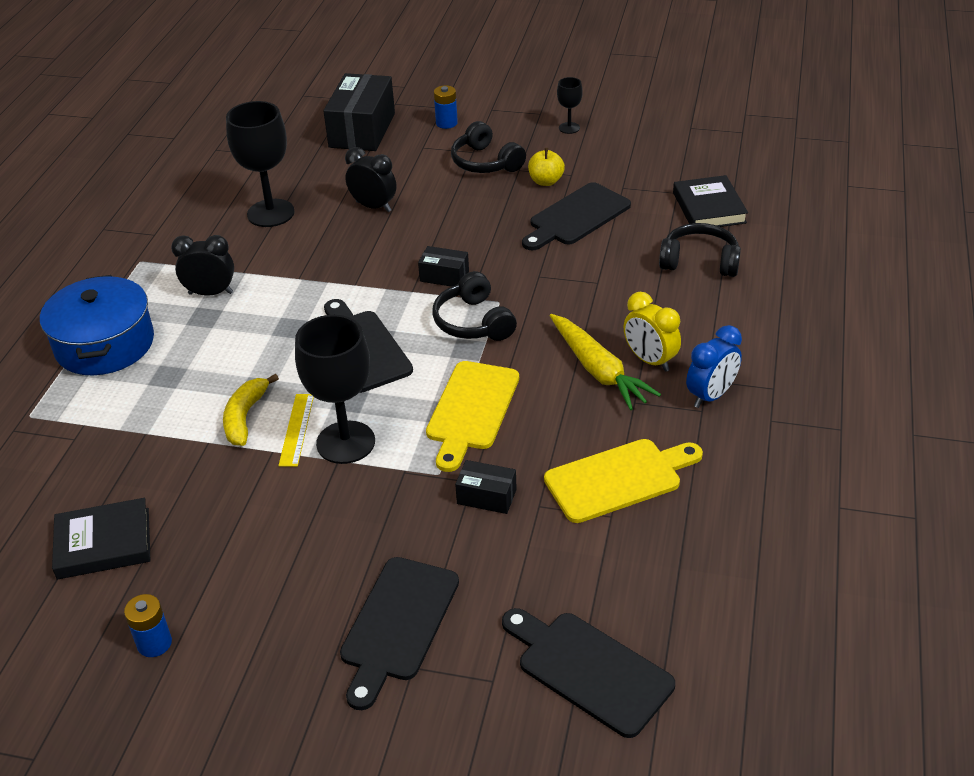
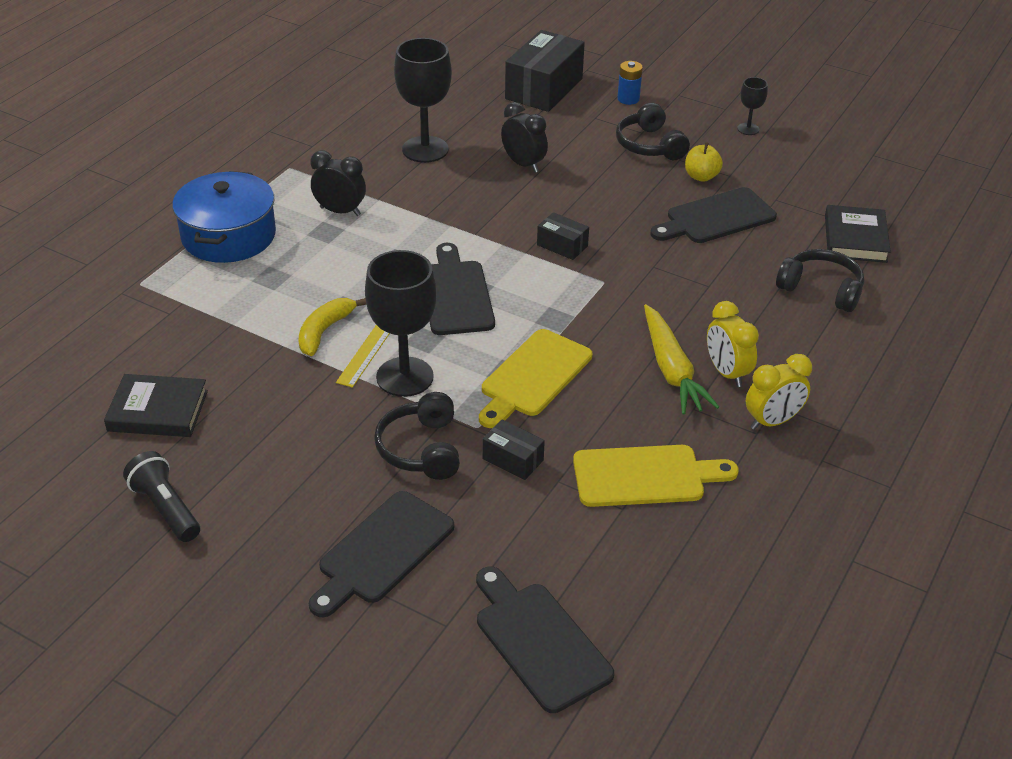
camera: 15 degrees right, 0 degrees up
blue battery [124,594,172,657] -> black flashlight [123,451,200,542]
black headphones [432,271,517,341] -> black headphones moved to [374,392,460,480]
blue clock [686,325,742,408] -> yellow clock [746,354,812,430]

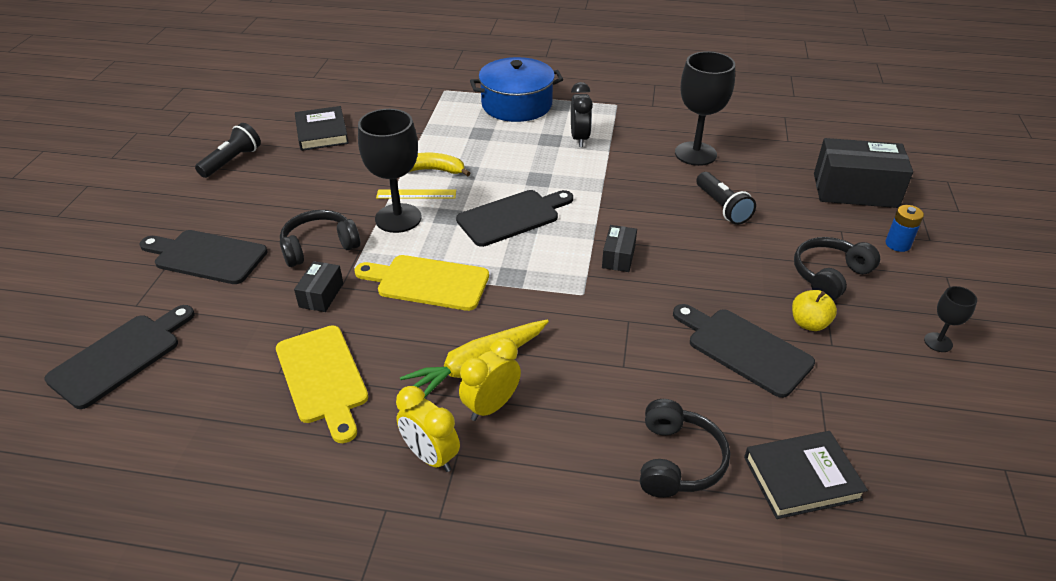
camera: 70 degrees right, 0 degrees up
black clock [501,102,548,173] -> black flashlight [696,172,756,225]

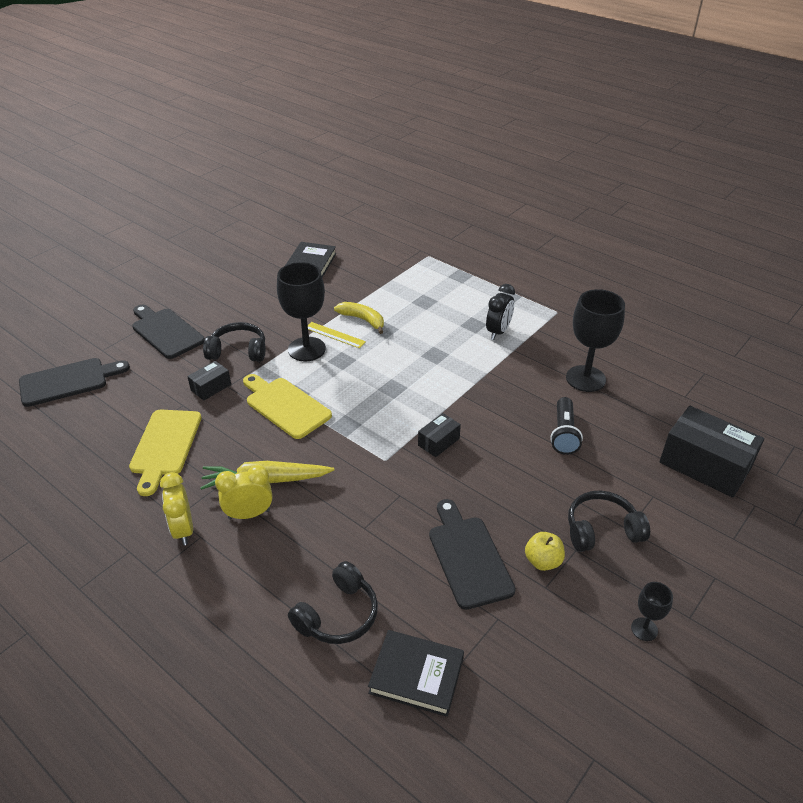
camera: 30 degrees right, 0 degrees up
black flashlight [195,123,261,178] -> none
black cutting board [456,190,573,247] -> none
blue pot [470,57,563,122] -> none
blue battery [885,205,924,252] -> none

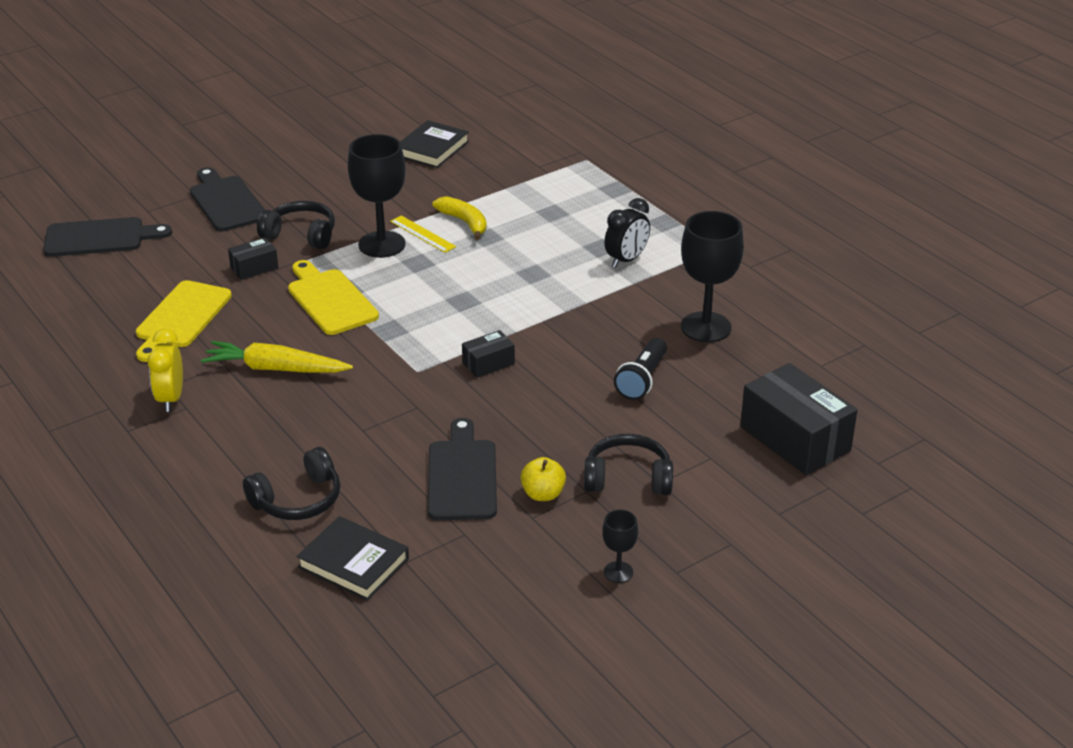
camera: 15 degrees right, 5 degrees down
yellow clock [215,465,272,519] -> none

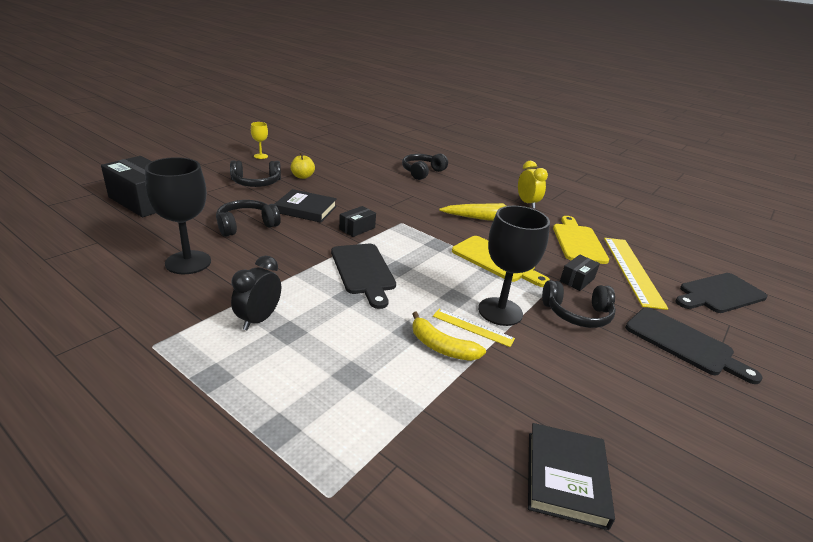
camera: 160 degrees right, 5 degrees down
black book [296,516,409,601] -> black book moved to [275,189,337,223]
black cutting board [428,418,497,520] -> black cutting board moved to [331,244,396,309]
black goblet [602,510,638,583] -> yellow goblet [251,122,268,159]
black flashlight [614,338,667,400] -> black headphones [216,200,281,237]
none -> yellow ruler [604,238,668,310]

